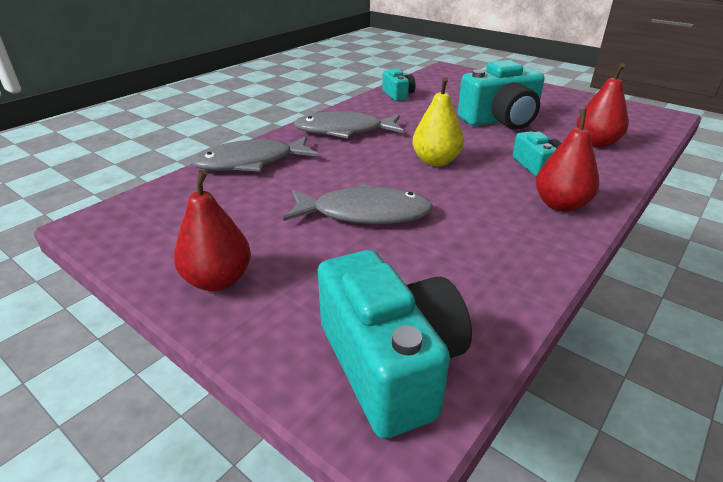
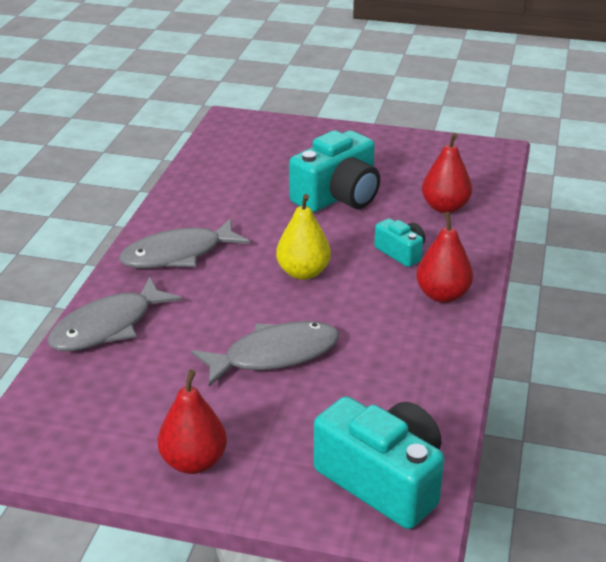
camera: 25 degrees left, 0 degrees up
turquoise camera [382,68,416,101] -> none

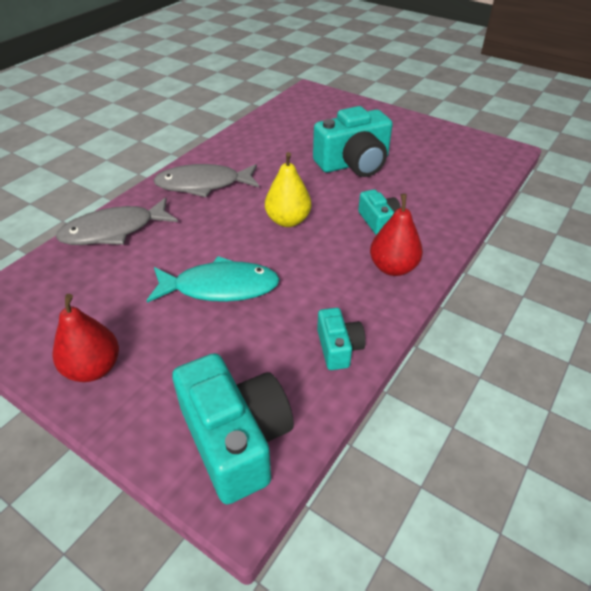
camera: 20 degrees right, 10 degrees up
grey fish [192,321,339,387] -> turquoise fish [147,256,280,303]
red pear [422,133,472,213] -> none
none -> turquoise camera [317,308,366,370]

